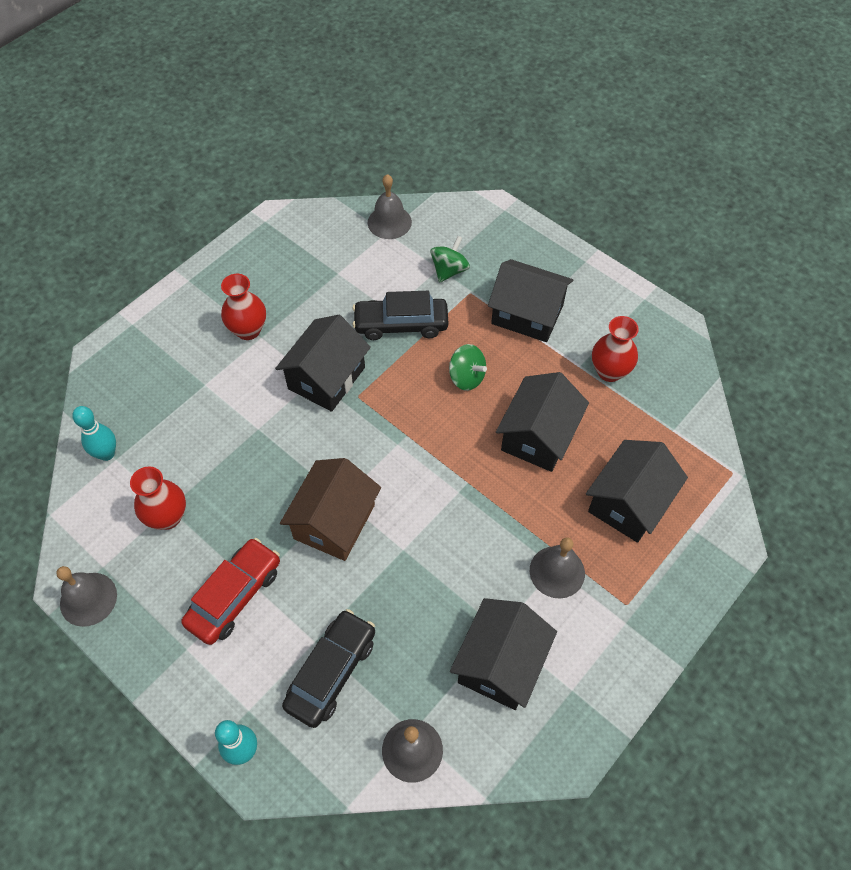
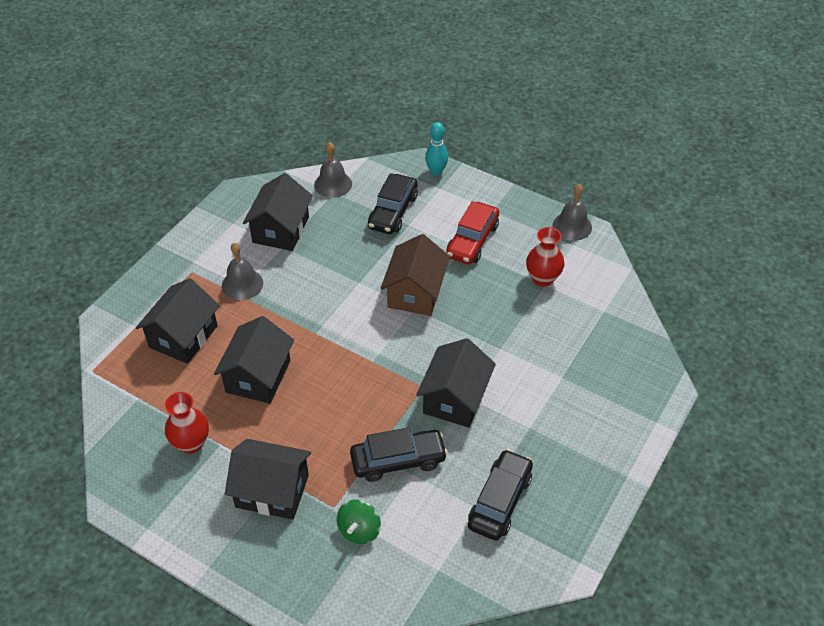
camera: 170 degrees right, 10 degrees down
turquoise bowling pin [72,406,116,461] -> none
red vase [221,274,266,340] -> none
grey bell [368,174,412,239] -> none
green spinning top [449,344,487,391] -> none
none -> black car [468,449,533,540]

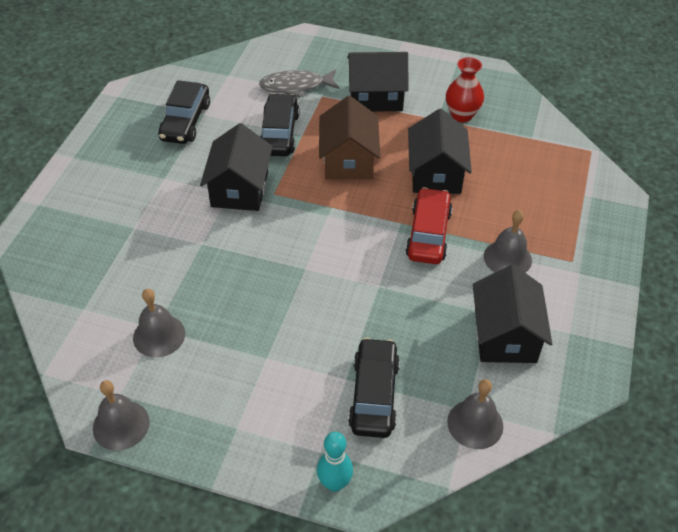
camera: 165 degrees right, 0 degrees up
black house [136,278,220,364] -> none
green spinning top [337,499,381,544] -> grey fish [259,70,339,98]
black car [350,428,448,482] -> black car turned 120 degrees clockwise [260,93,299,156]
brown house [381,234,450,316] -> brown house moved to [319,96,380,179]
red car [446,201,499,264] -> red car moved to [405,187,453,264]
red vase [526,227,565,287] -> grey bell [133,289,185,358]

